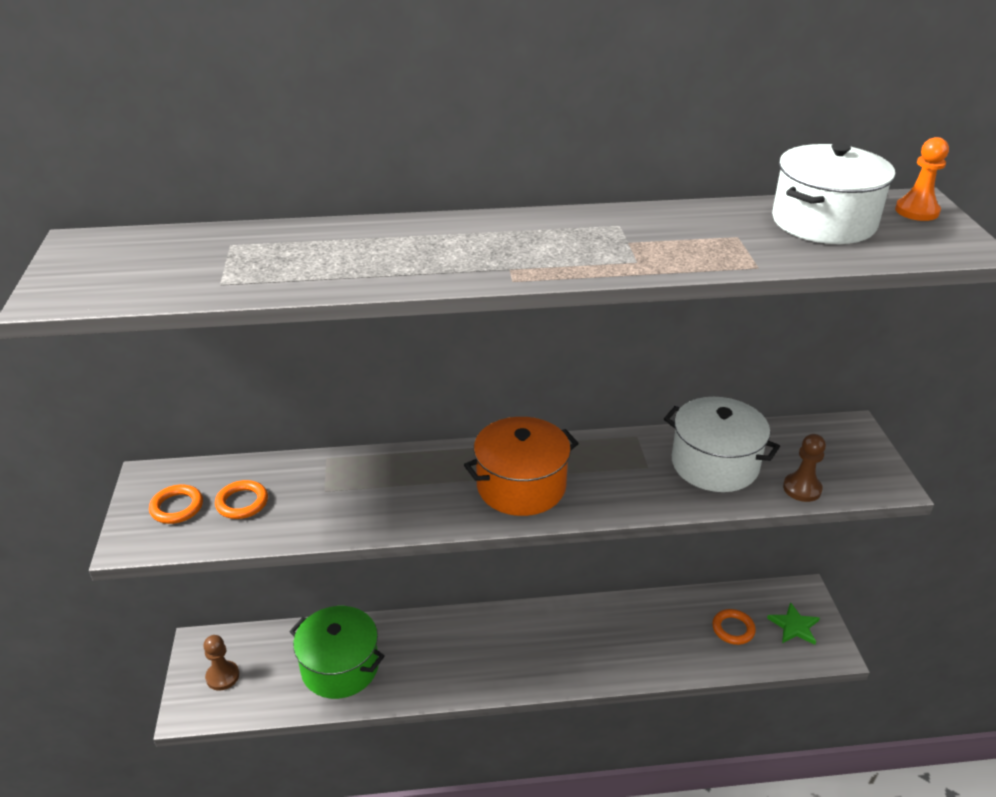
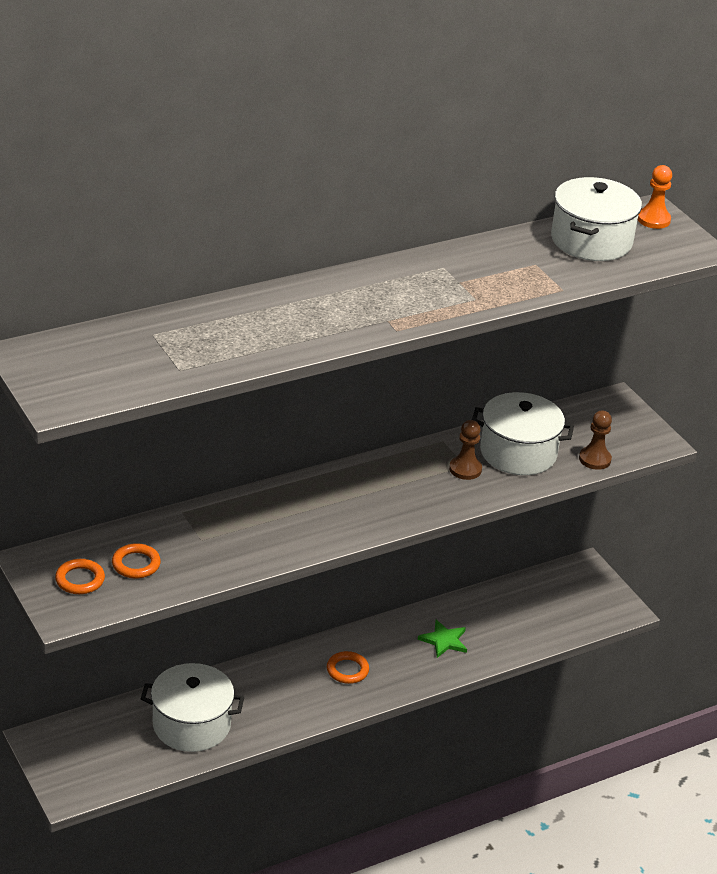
camera: 25 degrees left, 0 degrees up
brown pawn [203,635,239,690] -> brown pawn moved to [449,420,482,480]
green pot [290,606,385,699] -> white pot [141,663,244,752]
orange pot [464,417,579,516] -> none
orange ring [712,609,756,645] -> orange ring moved to [327,651,369,684]
green star [767,602,820,645] -> green star moved to [418,620,467,658]

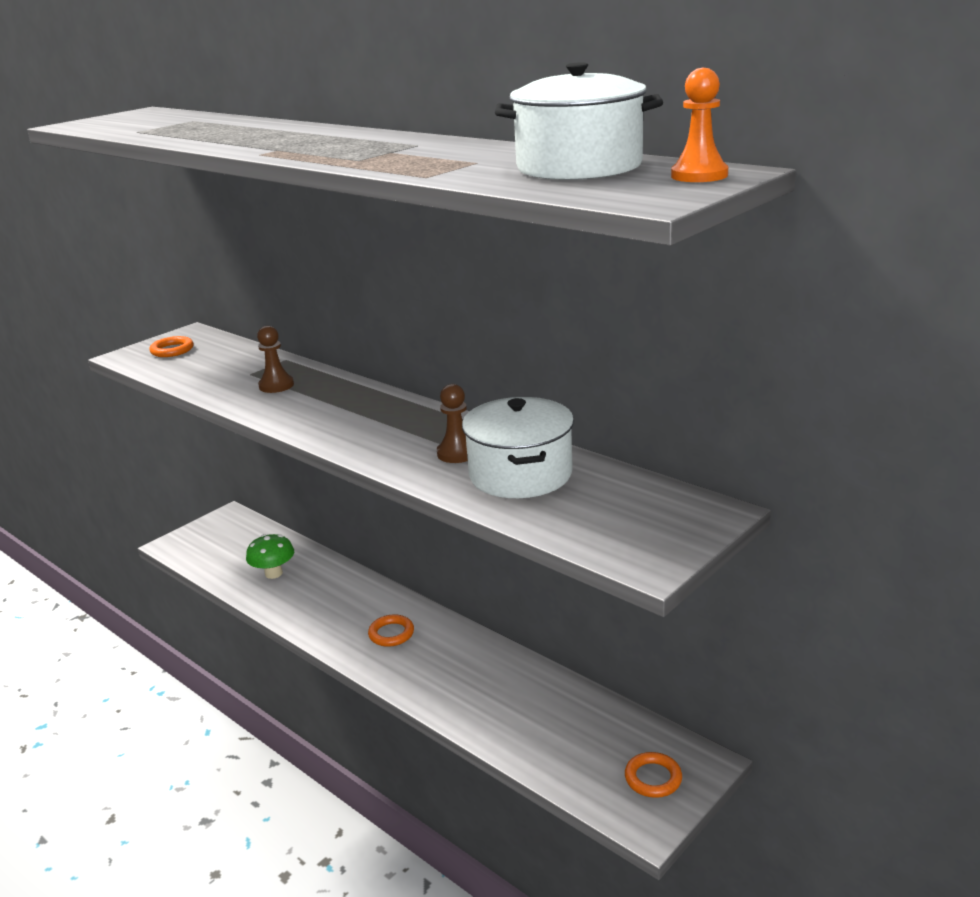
camera: 75 degrees right, 10 degrees down
orange ring [112,543,161,578] -> orange ring moved to [625,752,682,798]
white pot [141,663,244,752] -> green mushroom [246,534,294,579]
green star [418,620,467,658] -> none
brown pawn [579,410,612,470] -> brown pawn moved to [257,326,294,393]

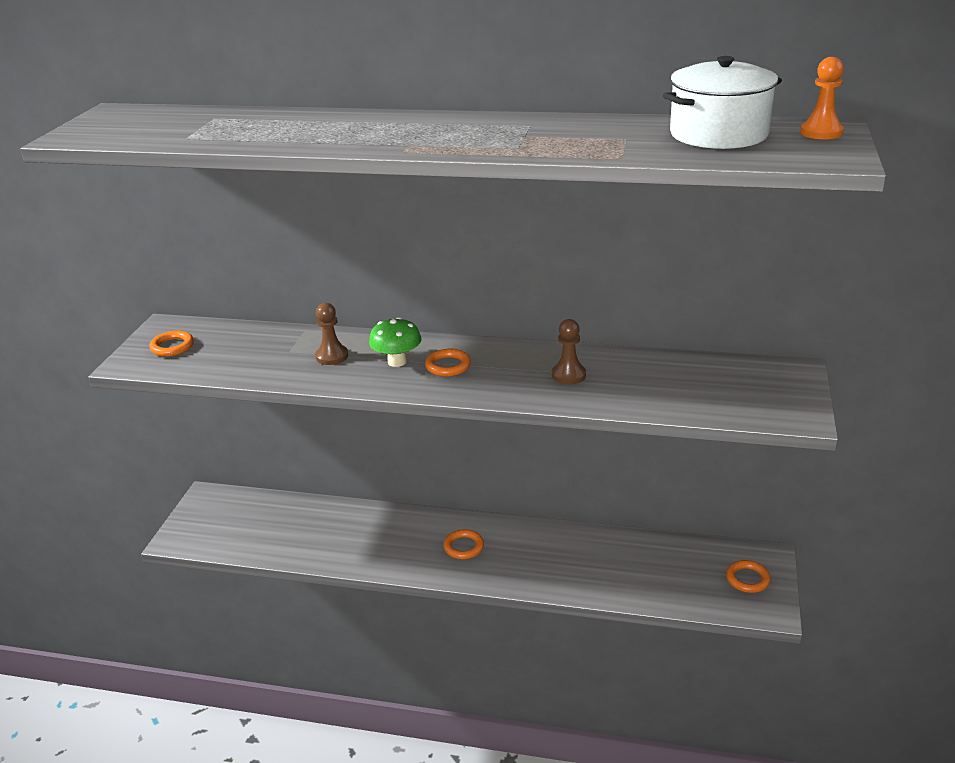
camera: 30 degrees left, 5 degrees up
green mushroom [246,534,294,579] -> green mushroom moved to [369,317,421,367]
white pot [462,397,574,498] -> none
none -> orange ring [425,348,471,377]

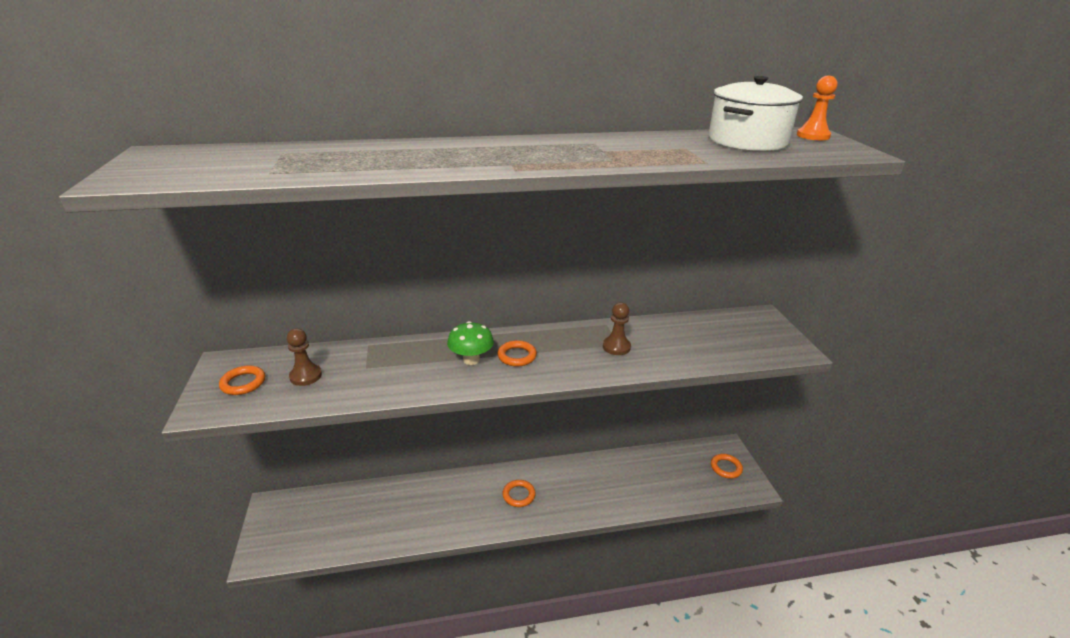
camera: 25 degrees left, 0 degrees up
brown pawn [315,303,348,365] -> brown pawn moved to [287,328,322,386]

